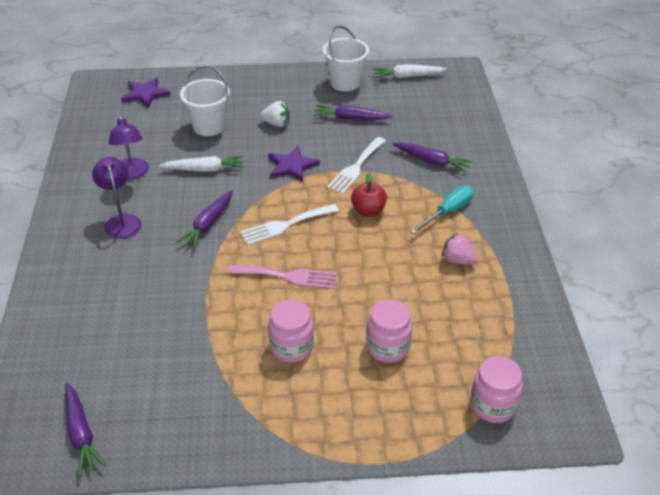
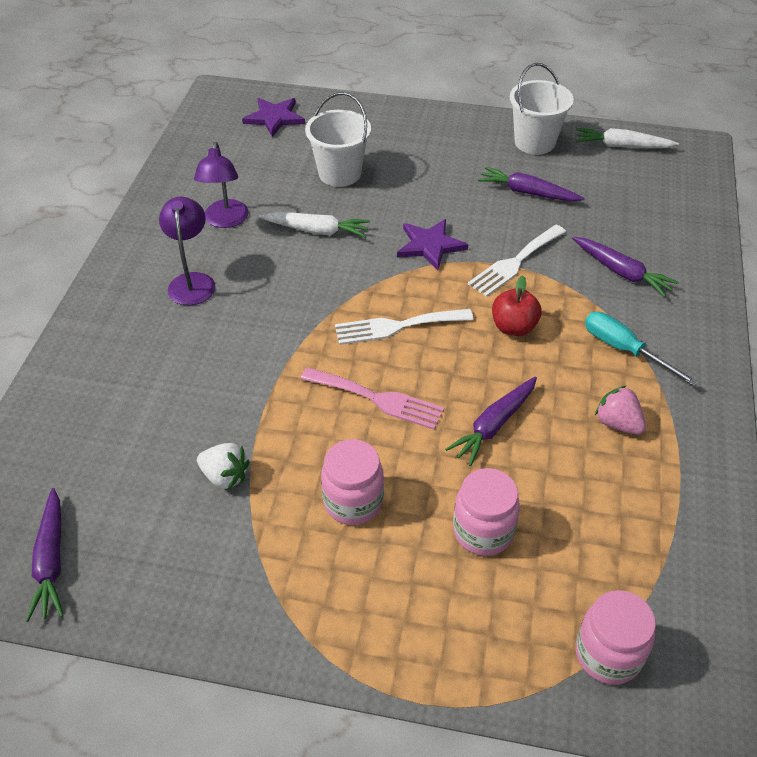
camera: 15 degrees right, 5 degrees up
purple carrot [176,190,233,249] -> purple carrot moved to [445,376,537,466]
white strawberry [260,101,290,127] -> white strawberry moved to [197,443,250,490]
turquoise screwdriver [410,186,474,234] -> turquoise screwdriver turned 105 degrees counterclockwise [585,312,698,386]

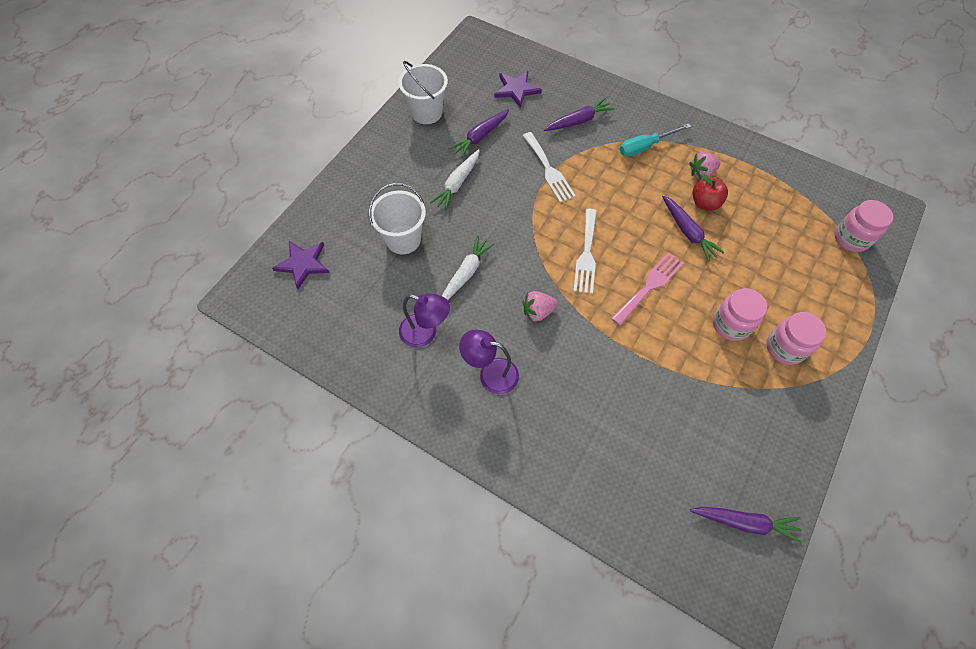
camera: 70 degrees left, 15 degrees up
white strawberry [197,443,250,490] -> none
purple star [397,219,468,271] -> purple star moved to [494,71,542,108]
pink jar [453,468,520,556] -> pink jar moved to [767,312,826,365]
red apple [492,276,542,336] -> red apple moved to [693,174,728,211]
white carrot [576,128,679,148] -> white carrot moved to [430,149,480,210]
none -> pink strawberry [523,291,558,322]

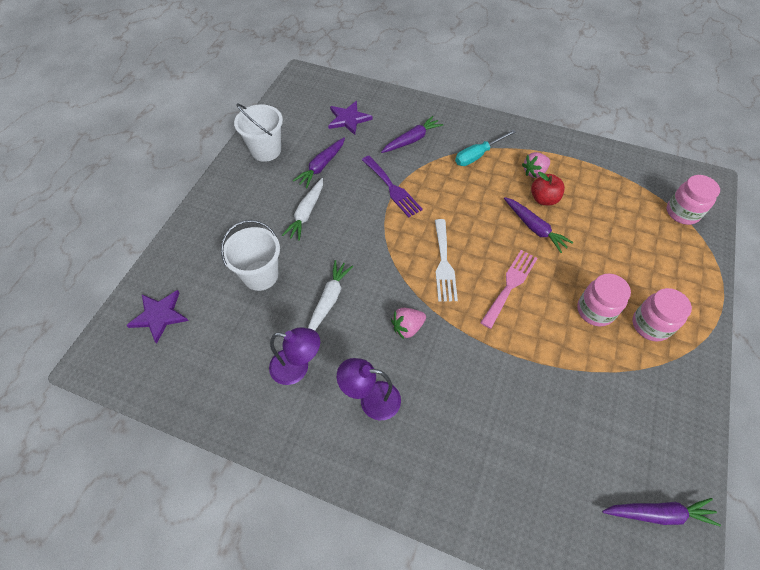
camera: 10 degrees left, 5 degrees down
white fork [523,132,576,202] -> purple fork [362,156,423,218]

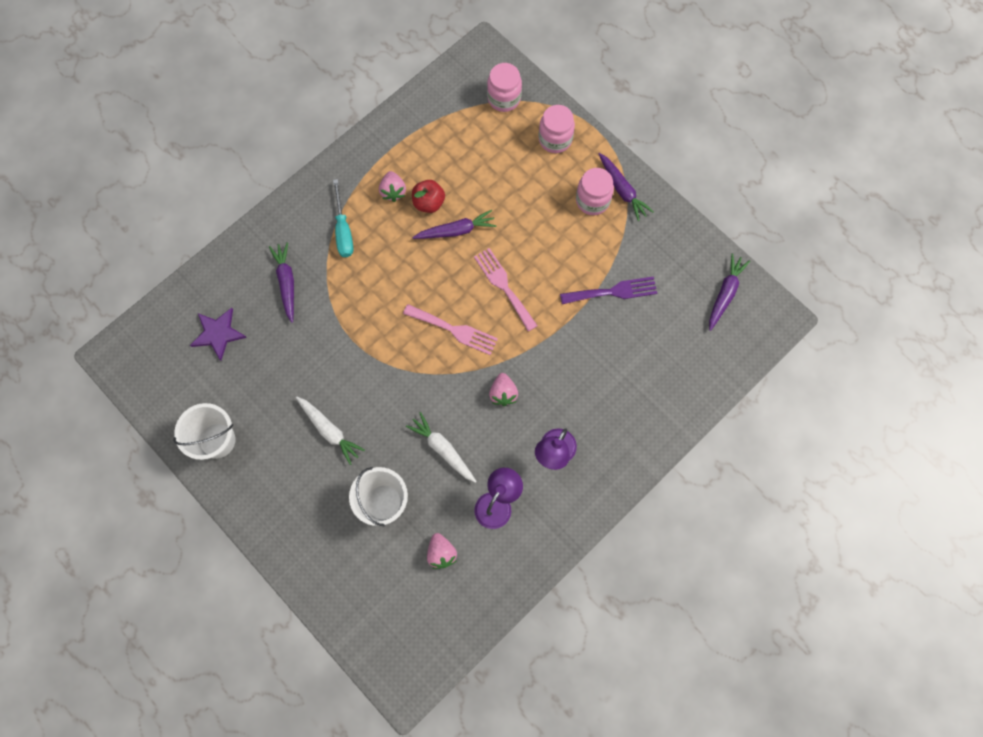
camera: 65 degrees left, 15 degrees up
purple star [126,290,188,343] -> none
purple carrot [293,137,345,188] -> purple carrot moved to [599,153,654,221]
purple fork [362,156,423,218] -> purple fork moved to [560,276,657,304]
white fork [435,219,458,302] -> pink fork [403,304,498,355]
pink jar [577,274,631,326] -> pink jar moved to [539,105,575,153]
none -> pink strawberry [427,533,457,569]

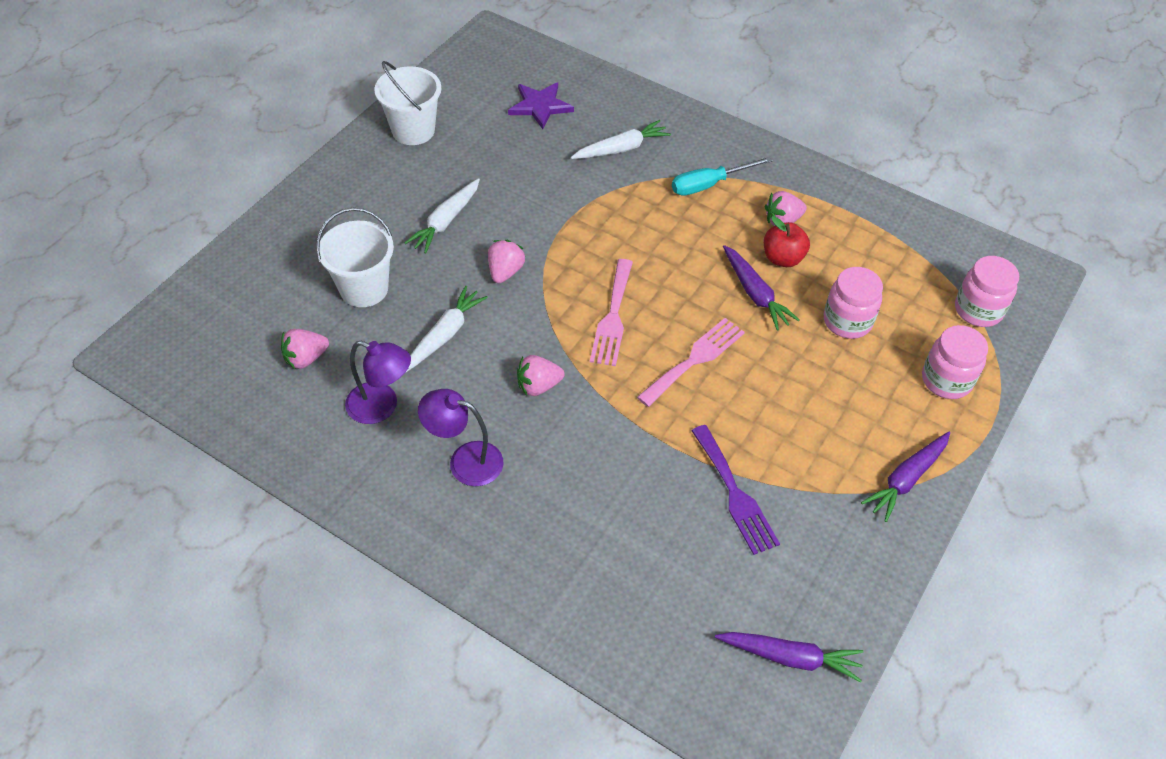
camera: 75 degrees right, 20 degrees down
purple carrot [269,242,294,323] -> white carrot [571,120,671,159]
pink jar [576,168,614,215] -> pink jar moved to [824,267,883,339]
none -> pink strawberry [488,240,526,284]

